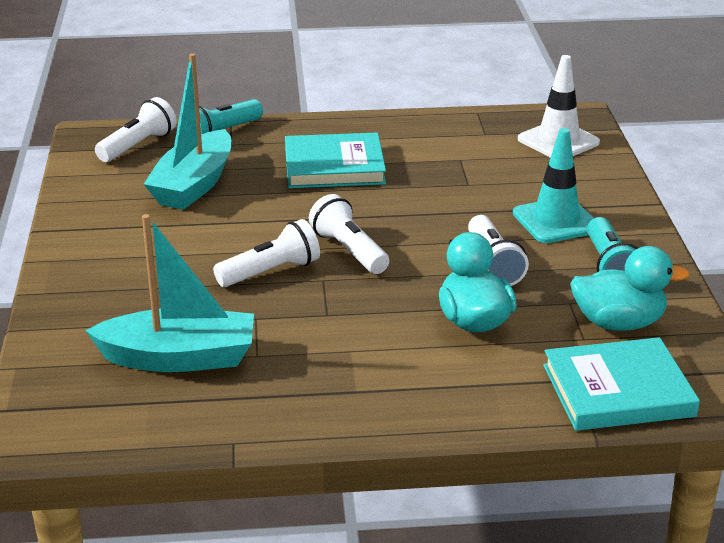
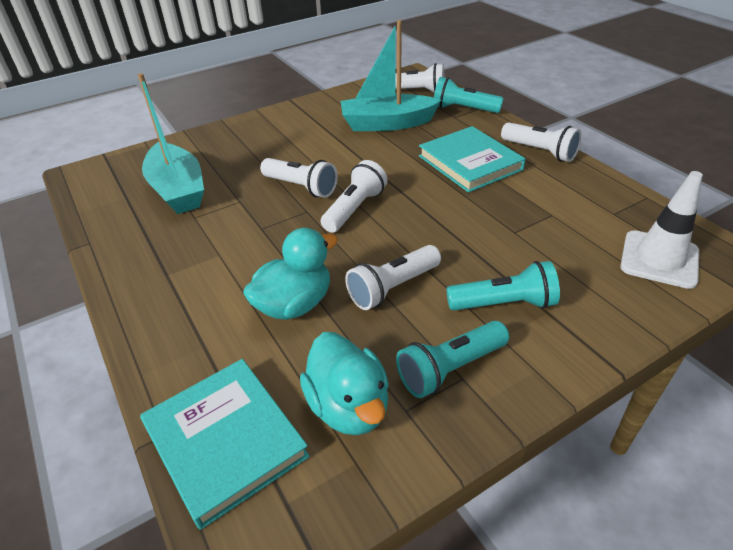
camera: 65 degrees right, 10 degrees up
turquoise traffic cone [513,128,594,243] -> turquoise flashlight [446,261,560,311]
none -> white flashlight [501,122,582,162]

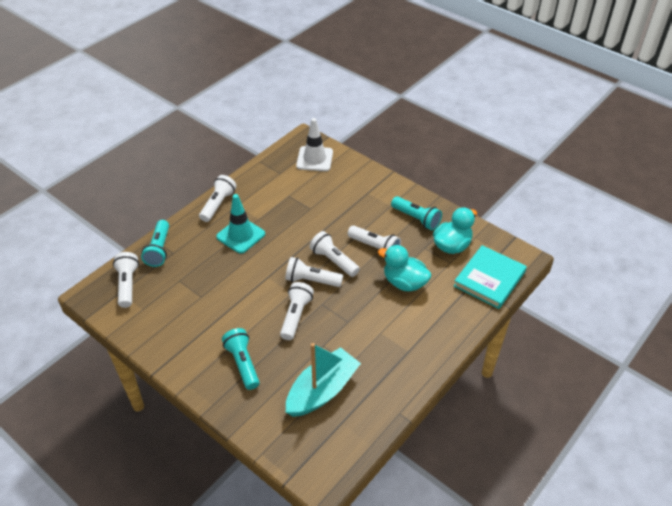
camera: 110 degrees left, 5 degrees up
turquoise boat [341,20,441,131] -> none
turquoise book [419,126,526,193] -> turquoise traffic cone [216,194,265,254]
turquoise flashlight [446,261,560,311] -> turquoise flashlight moved to [222,328,260,390]
none -> white flashlight [310,231,360,277]

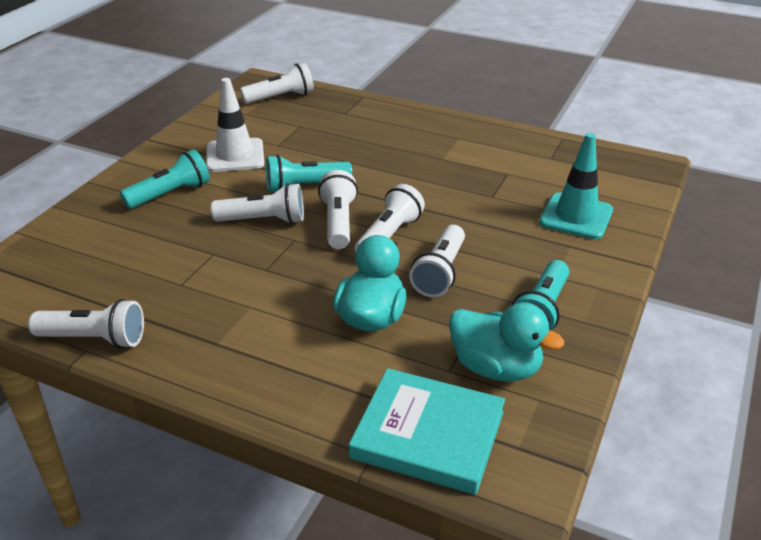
camera: 75 degrees right, 10 degrees down
turquoise flashlight [141,220,169,267] -> turquoise flashlight moved to [266,155,352,192]
white flashlight [199,175,237,222] -> white flashlight moved to [28,299,144,349]
turquoise traffic cone [216,194,265,254] -> turquoise traffic cone moved to [539,133,613,239]
turquoise boat [286,343,361,417] -> none
white traffic cone [296,118,333,171] -> white traffic cone moved to [206,78,264,172]

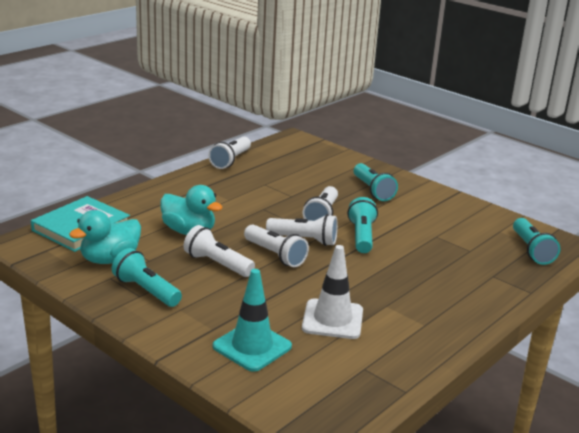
camera: 105 degrees right, 10 degrees down
white traffic cone [206,78,264,172] -> white traffic cone moved to [302,245,363,339]
white flashlight [240,63,314,104] -> turquoise flashlight [513,218,560,265]

